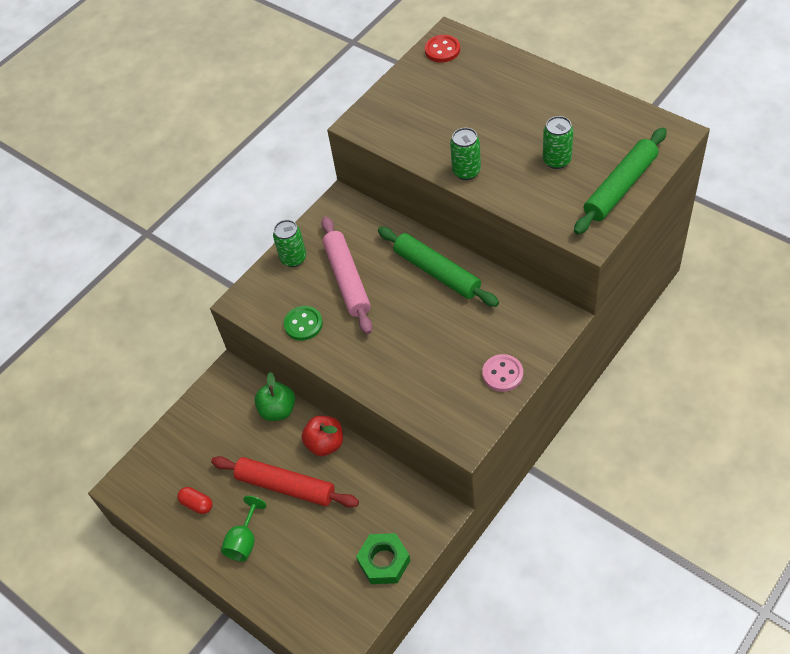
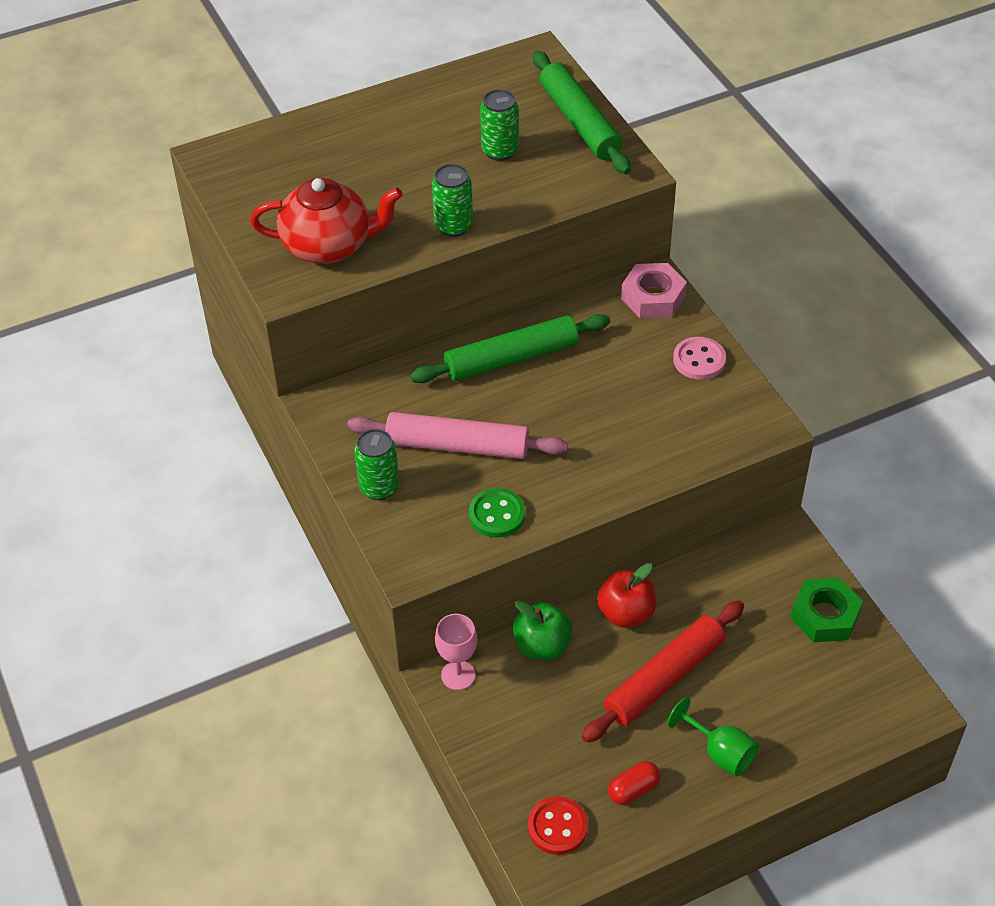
camera: 70 degrees left, 5 degrees down
red button [425,35,460,63] -> red button moved to [528,797,588,855]
none -> red teapot [250,178,403,264]
none -> pink goblet [435,614,477,690]
none -> pink nut [621,263,687,318]

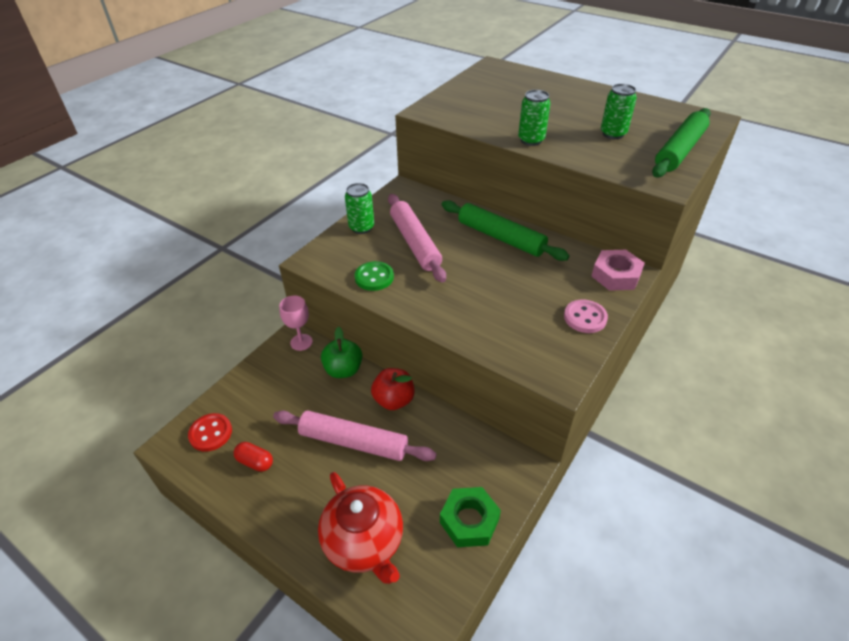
camera: 60 degrees right, 5 degrees down
red teapot [250,178,403,264] -> red teapot moved to [318,472,403,584]
red rolling pin [582,601,744,743] -> pink rolling pin [273,410,437,461]
green goblet [667,697,759,776] -> none

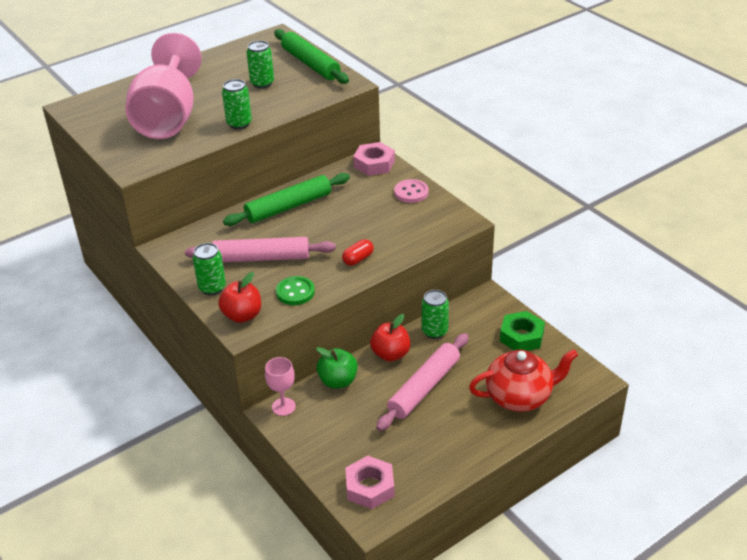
camera: 70 degrees left, 5 degrees down
red button [188,413,232,452] -> pink nut [345,456,395,509]
red capsule [234,442,273,472] -> red capsule moved to [342,239,373,266]
none -> pink goblet [125,33,202,139]
none -> red apple [218,272,261,323]
none -> green can [422,290,449,339]

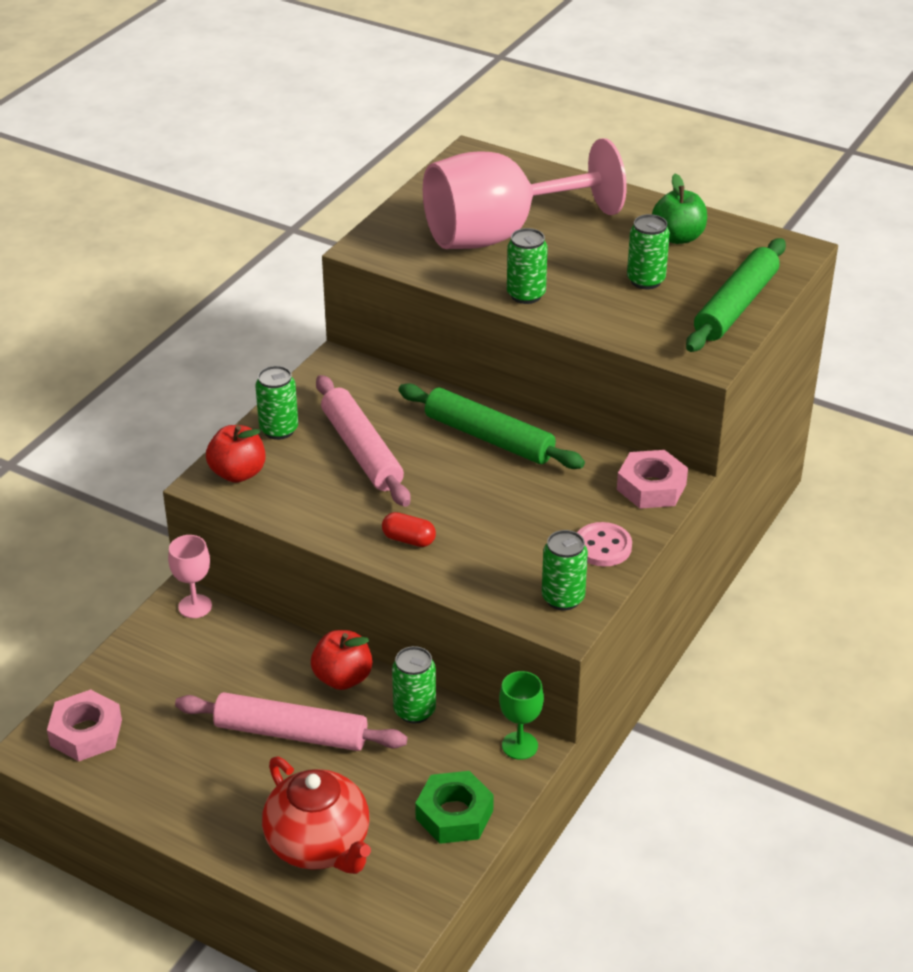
camera: 65 degrees right, 0 degrees up
green button [276,276,315,305] -> none
green apple [316,347,358,389] -> green apple moved to [652,174,707,244]
none -> green goblet [499,671,544,760]
none -> green can [542,530,588,611]

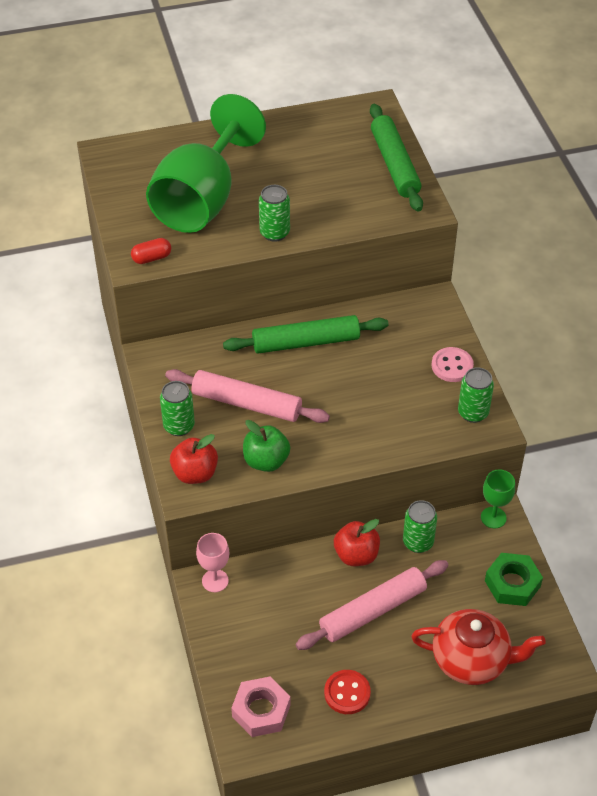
camera: 45 degrees left, 10 degrees up
red capsule [382,512,436,547] -> red capsule moved to [131,238,171,264]
pink goblet [423,138,627,249] -> green goblet [146,94,266,233]
pink nut [617,450,688,509] -> none
green can [627,214,670,289] -> none
green apple [652,174,707,244] -> green apple moved to [243,420,290,472]
none -> red button [324,670,371,714]

